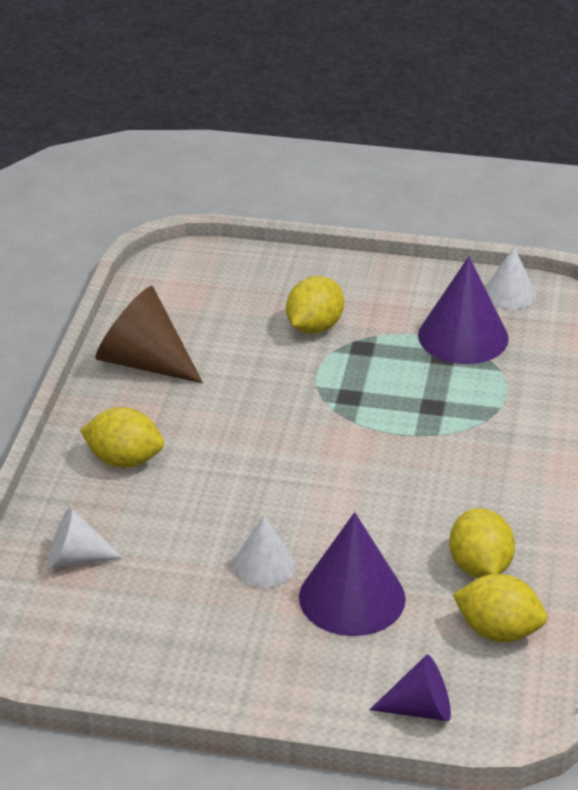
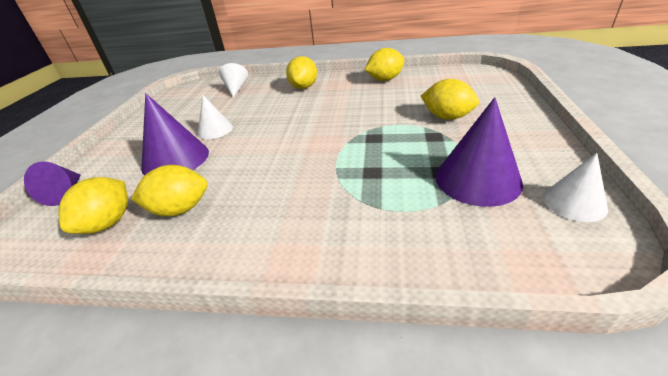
camera: 90 degrees right, 0 degrees up
brown cone [96,286,203,383] -> yellow lemon [365,48,405,81]

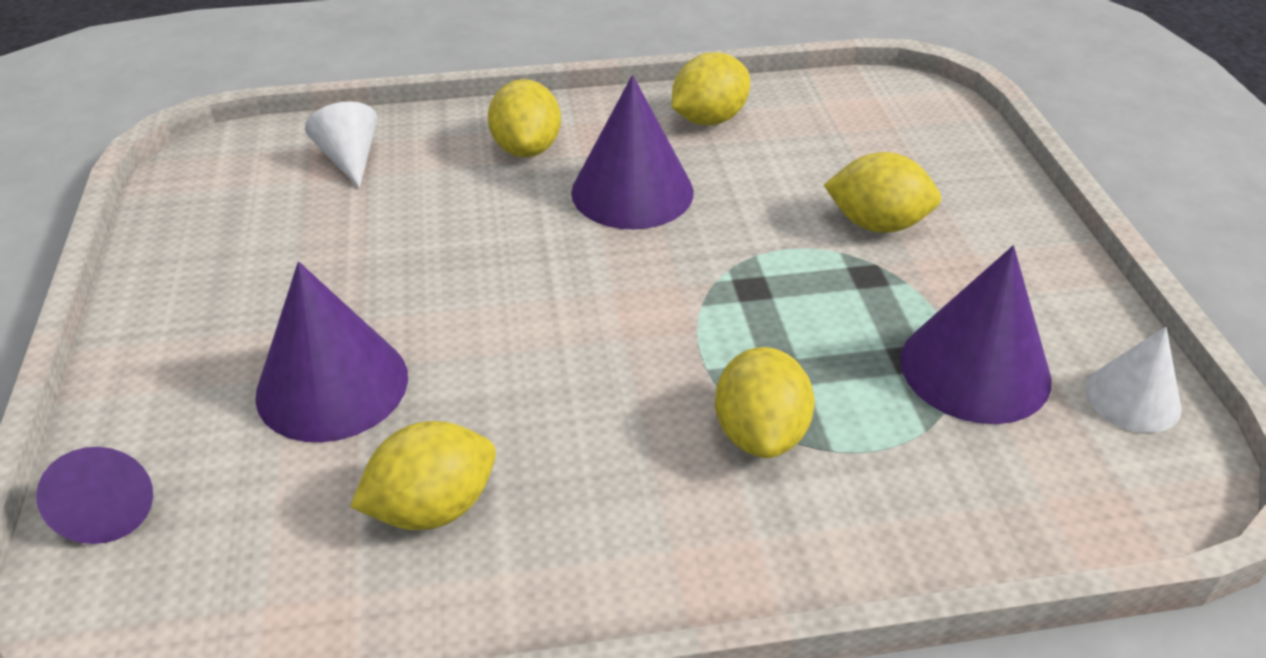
camera: 20 degrees left, 5 degrees up
yellow lemon [58,177,128,234] -> yellow lemon moved to [715,347,815,458]
white cone [197,95,233,139] -> none
none -> purple cone [571,75,694,230]

